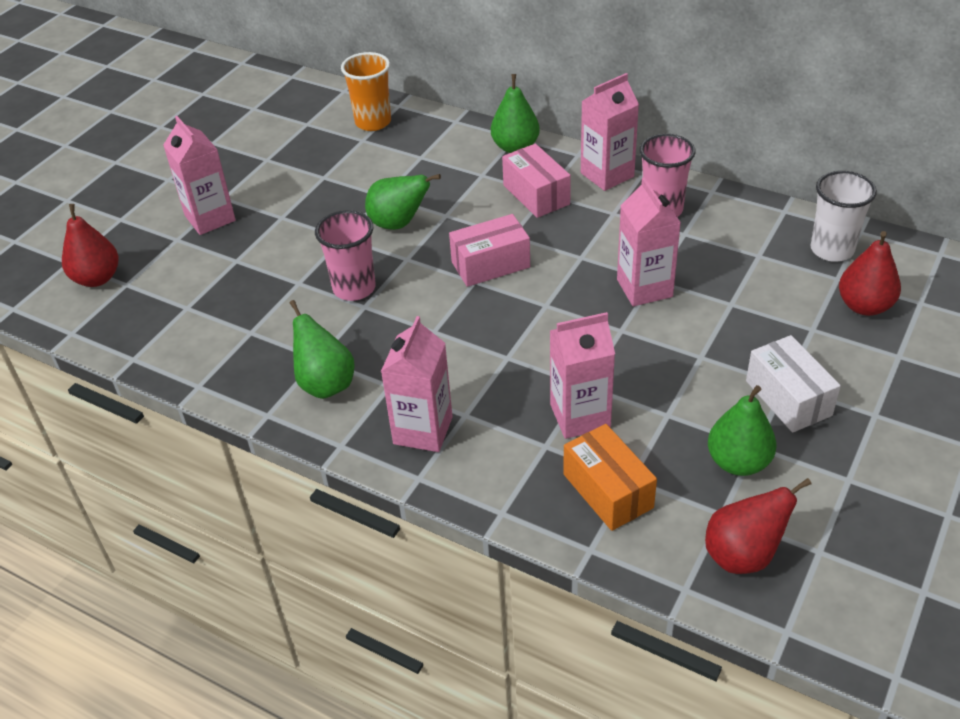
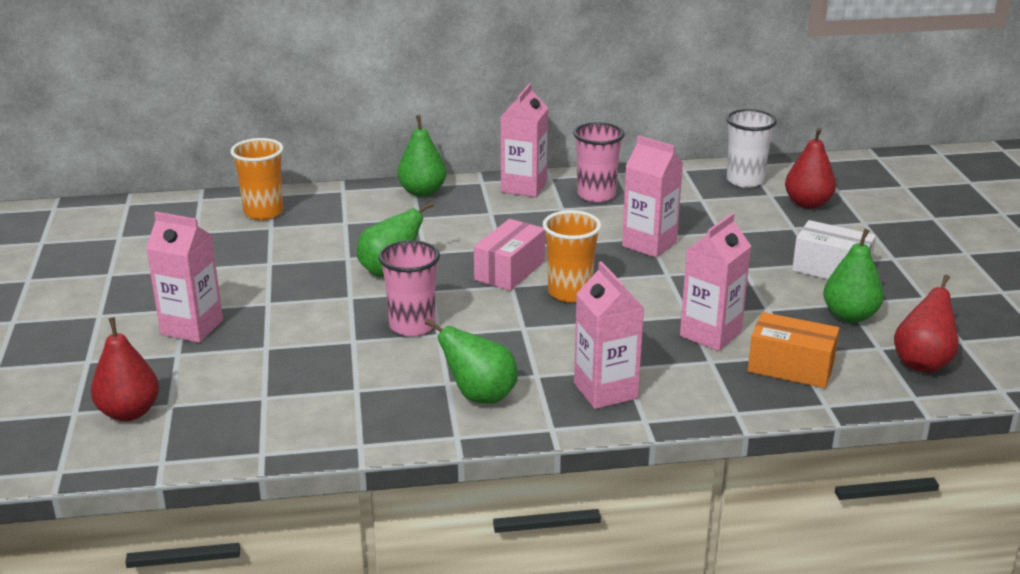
camera: 40 degrees left, 15 degrees down
pink box [502,144,571,218] -> none
none -> orange cup [543,210,601,302]

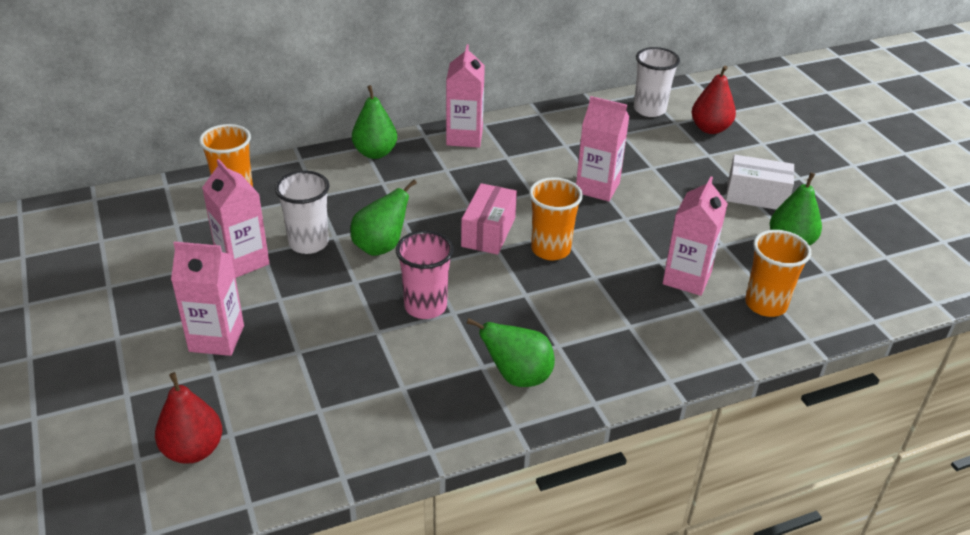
camera: 15 degrees left, 10 degrees up
pink cup [573,122,624,202] -> none
pink carton [574,261,644,409] -> pink carton moved to [202,159,270,278]
orange box [748,312,839,388] -> orange cup [745,230,811,317]
red pear [894,275,959,373] -> none
none -> white cup [275,171,329,254]

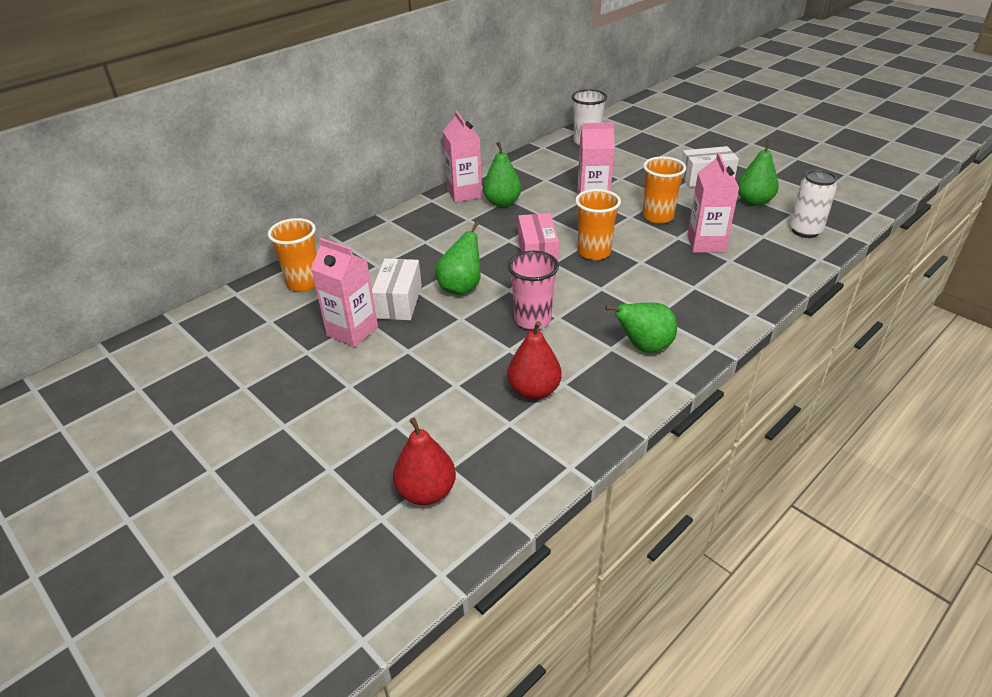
camera: 20 degrees left, 0 degrees up
pink carton [171,241,244,356] -> none
white cup [275,171,329,254] -> white box [372,259,422,320]
green pear [352,85,397,159] -> green pear moved to [483,142,521,207]
red pear [692,66,736,134] -> red pear moved to [507,321,562,400]
orange cup [745,230,811,317] -> orange cup moved to [642,156,686,224]
none -> white can [790,170,837,238]

